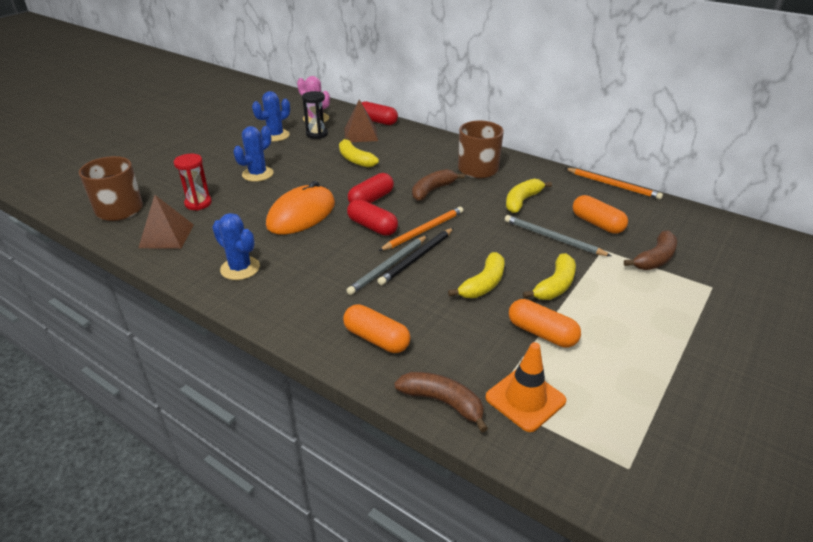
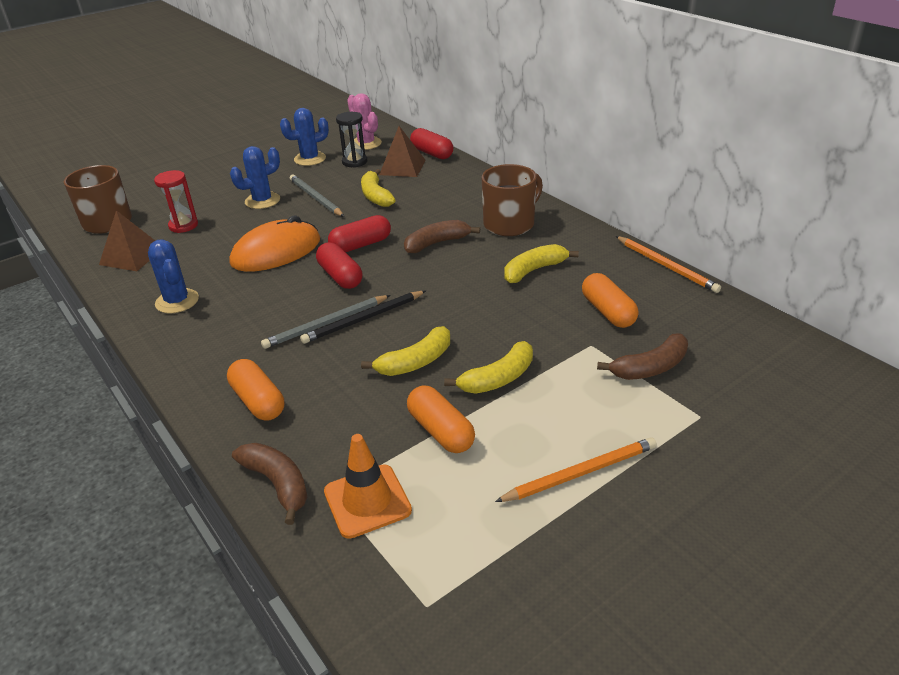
camera: 20 degrees right, 0 degrees up
orange pencil [379,206,463,251] -> orange pencil moved to [495,437,657,502]
grey pencil [505,215,611,256] -> grey pencil moved to [290,175,344,217]

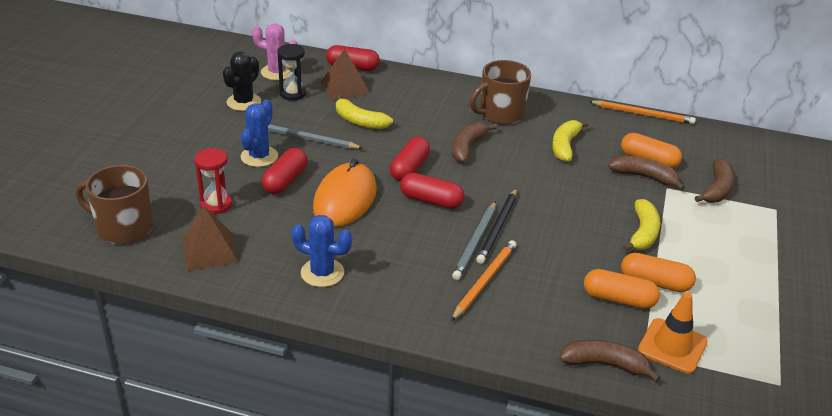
camera: 40 degrees left, 0 degrees up
orange capsule [227,359,284,421] -> orange capsule moved to [584,269,660,309]
blue cactus [280,108,329,166] -> black cactus [223,51,261,111]
yellow banana [361,326,450,376] -> none
brown mug [482,164,543,236] -> brown mug turned 135 degrees counterclockwise [470,60,531,125]
orange pencil [495,437,657,502] -> orange pencil moved to [451,240,517,321]
none -> red capsule [261,148,307,194]
none -> brown banana [608,156,685,190]

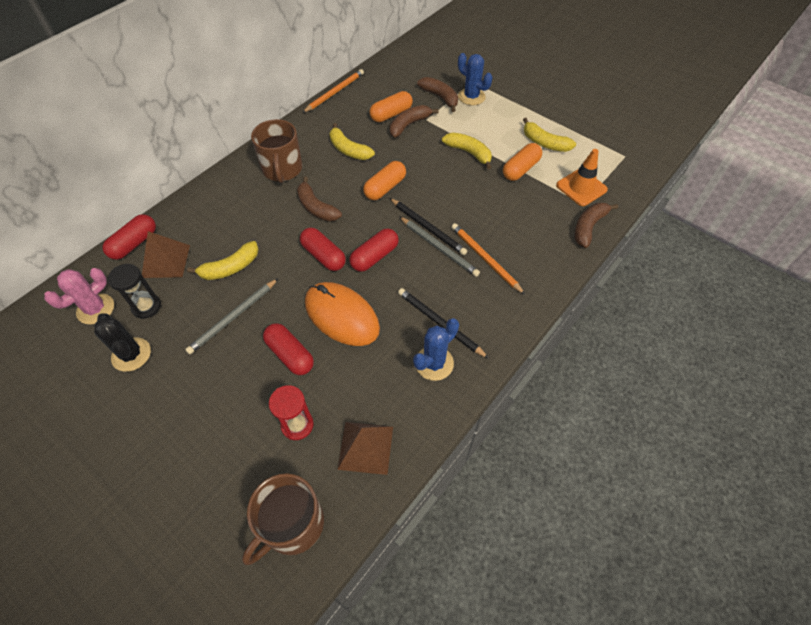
camera: 65 degrees left, 20 degrees up
blue cactus [241,99,278,167] -> blue cactus moved to [458,53,492,105]
orange capsule [584,269,660,309] -> orange capsule moved to [363,161,406,200]
none -> black pencil [398,288,489,359]
none -> yellow banana [523,118,576,152]

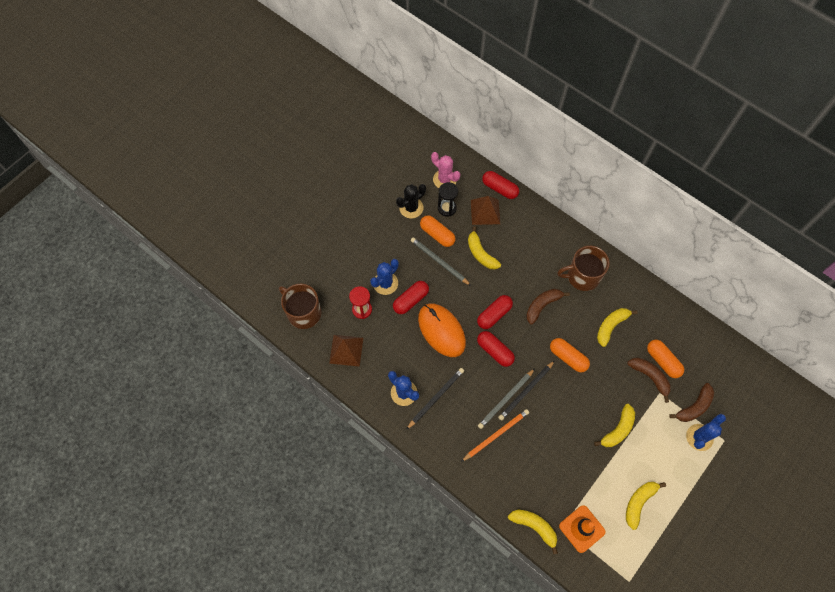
camera: 90 degrees right, 10 degrees up
orange pencil [302,69,364,113] -> none
orange mouse [305,282,380,346] -> orange mouse turned 75 degrees counterclockwise [418,304,466,357]
orange capsule [503,143,542,181] -> orange capsule moved to [420,215,456,247]
brown banana [575,203,618,248] -> yellow banana [508,510,558,554]
none -> blue cactus [370,259,399,295]

